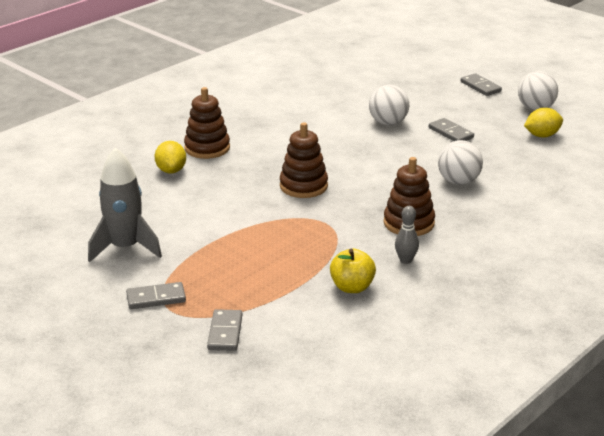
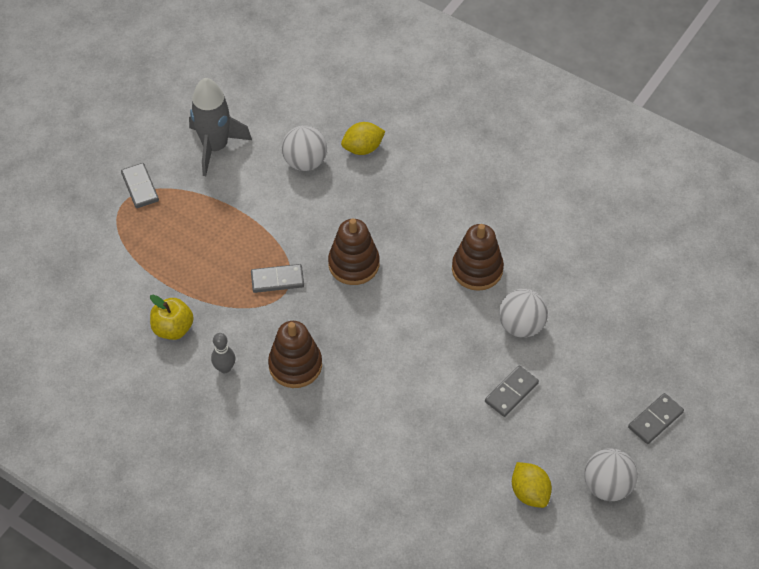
camera: 80 degrees right, 25 degrees up
brown stacking toy [184,87,230,159] -> brown stacking toy moved to [452,224,504,291]
grey domino [207,309,242,351] -> grey domino moved to [251,264,304,293]
white ball [438,140,483,185] -> white ball moved to [282,125,327,171]

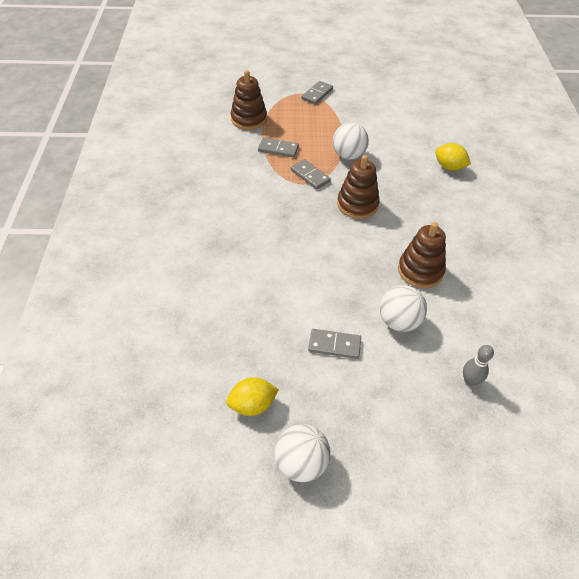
camera: 55 degrees right, 5 degrees down
yellow apple [150,295,194,340] -> none
grey rocket [189,78,252,176] -> none
grey bowling pin [211,333,235,373] -> grey bowling pin moved to [463,345,494,386]
brown stacking toy [268,321,322,388] -> brown stacking toy moved to [231,70,267,130]
white ball [282,125,327,171] -> white ball moved to [333,123,369,160]
yellow lemon [512,462,552,508] -> yellow lemon turned 45 degrees clockwise [226,378,279,416]
grey domino [628,393,684,444] -> grey domino moved to [258,137,299,158]

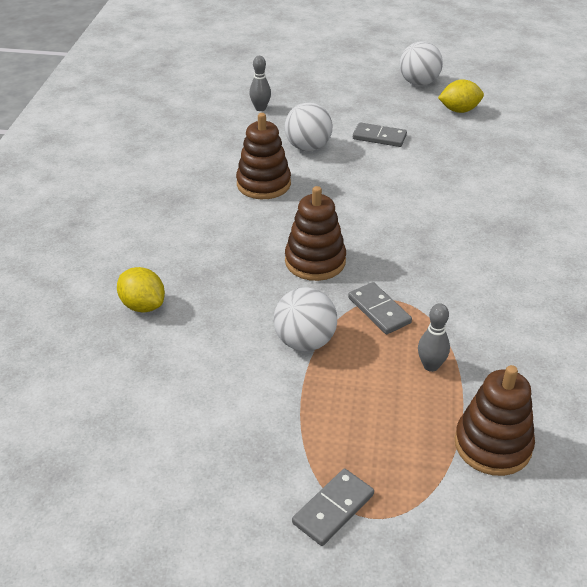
camera: 170 degrees left, 10 degrees down
grey domino [258,137,299,158] -> grey bowling pin [418,303,450,372]

